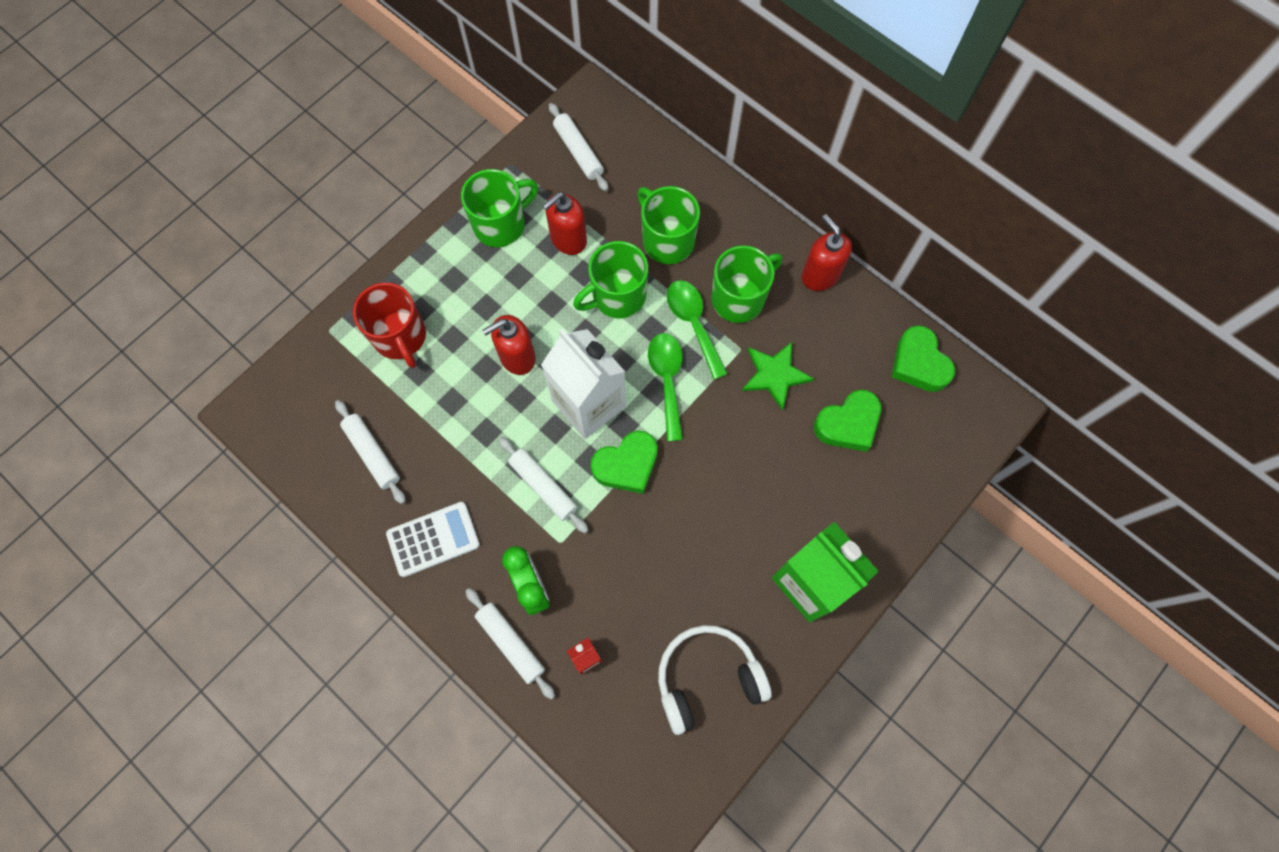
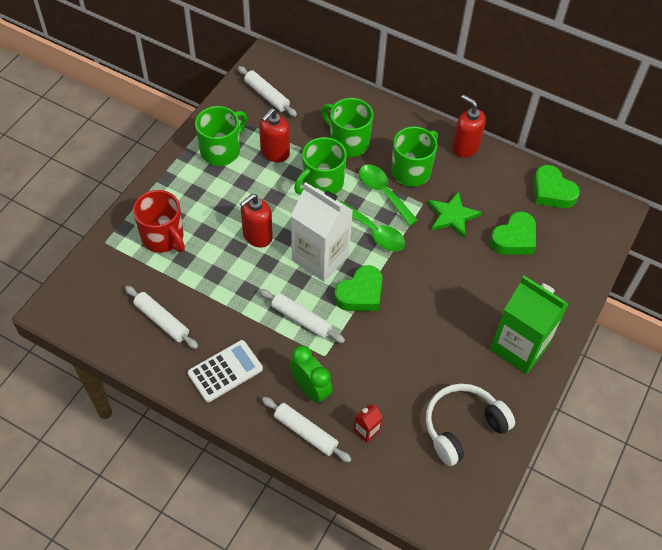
camera: 15 degrees left, 15 degrees down
green spoon [648,333,683,441] -> green spoon turned 150 degrees clockwise [340,201,405,251]

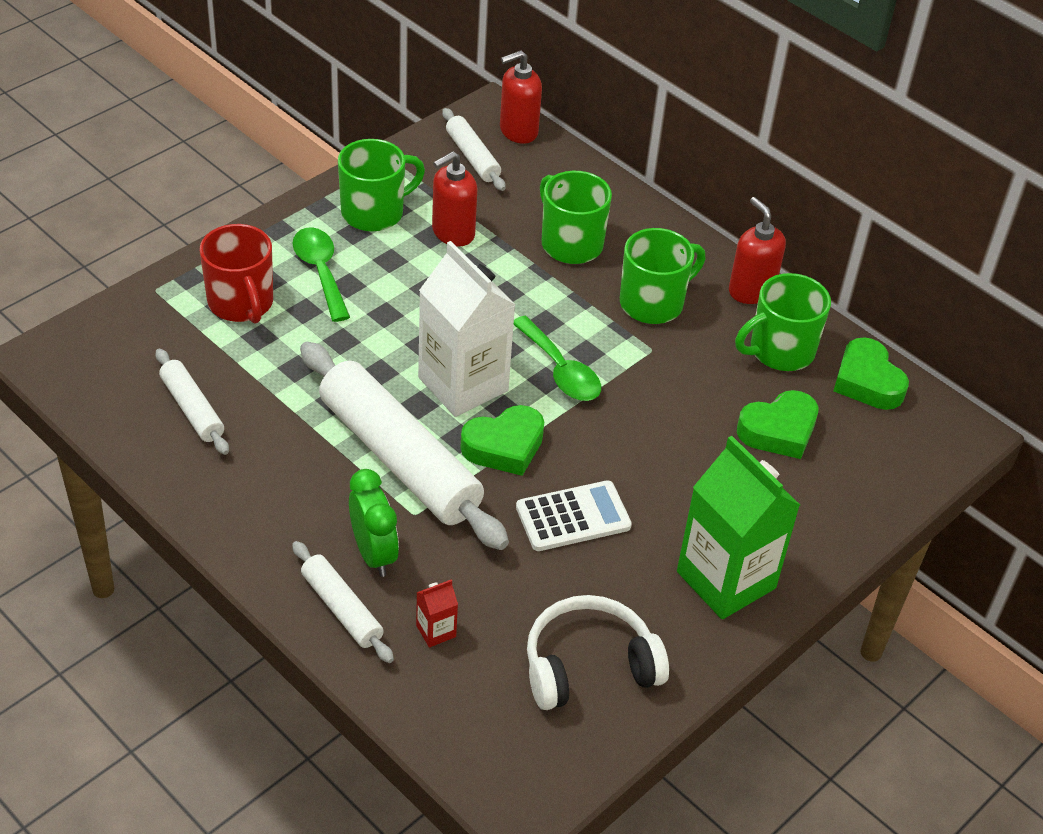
camera: 15 degrees right, 10 degrees down
white calculator [188,340,263,402] -> white calculator moved to [516,480,632,551]
red soap dispenser [240,194,273,248] -> red soap dispenser moved to [500,50,542,144]
white rolling pin [259,289,345,343] -> white rolling pin [300,342,509,550], size x2.03
green mug [294,137,347,195] -> green mug moved to [735,273,831,371]
green spoon [359,165,418,226] -> green spoon moved to [293,227,350,322]
green star [428,191,482,238] -> none

